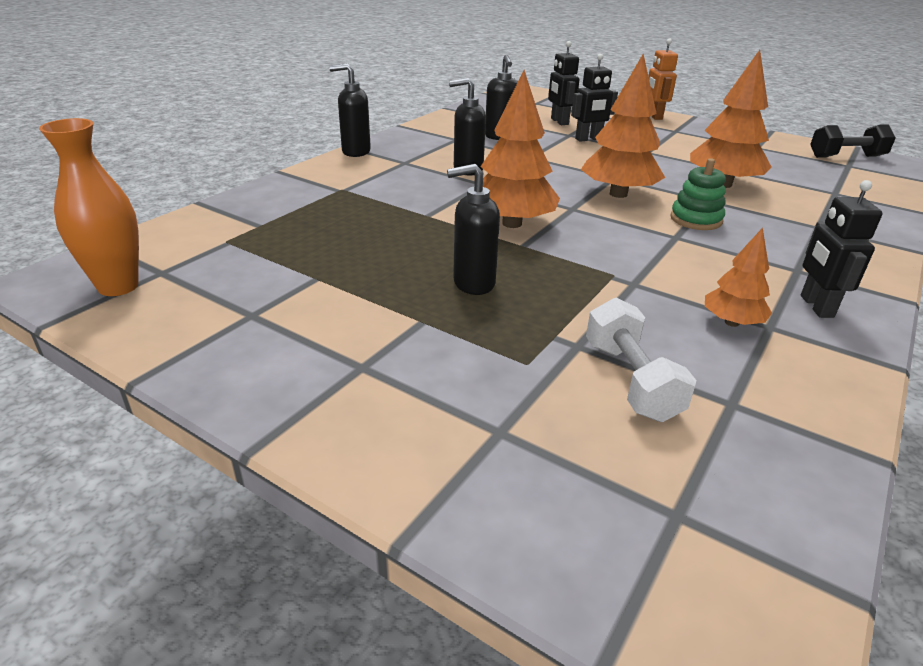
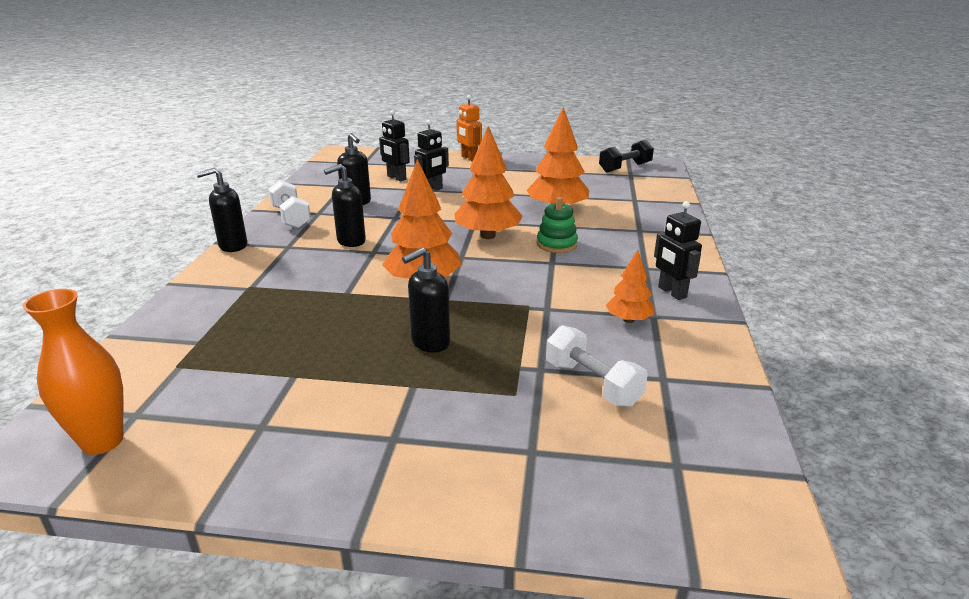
camera: 25 degrees left, 5 degrees down
none -> white dumbbell [268,180,311,228]

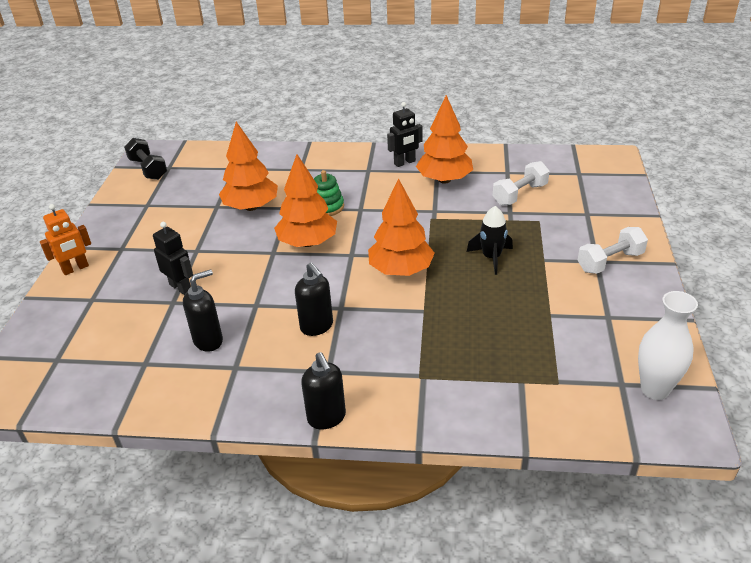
camera: 90 degrees left, 10 degrees up
orange vase [23,289,124,455] -> white vase [638,291,698,400]
white dumbbell [268,180,311,228] -> white dumbbell moved to [577,227,648,274]
black robot [379,110,410,181] -> none
black soap dispenser [402,248,450,352] -> black rocket [467,206,513,275]
orange tree [606,250,654,323] -> orange tree [416,95,473,184], size x1.79

